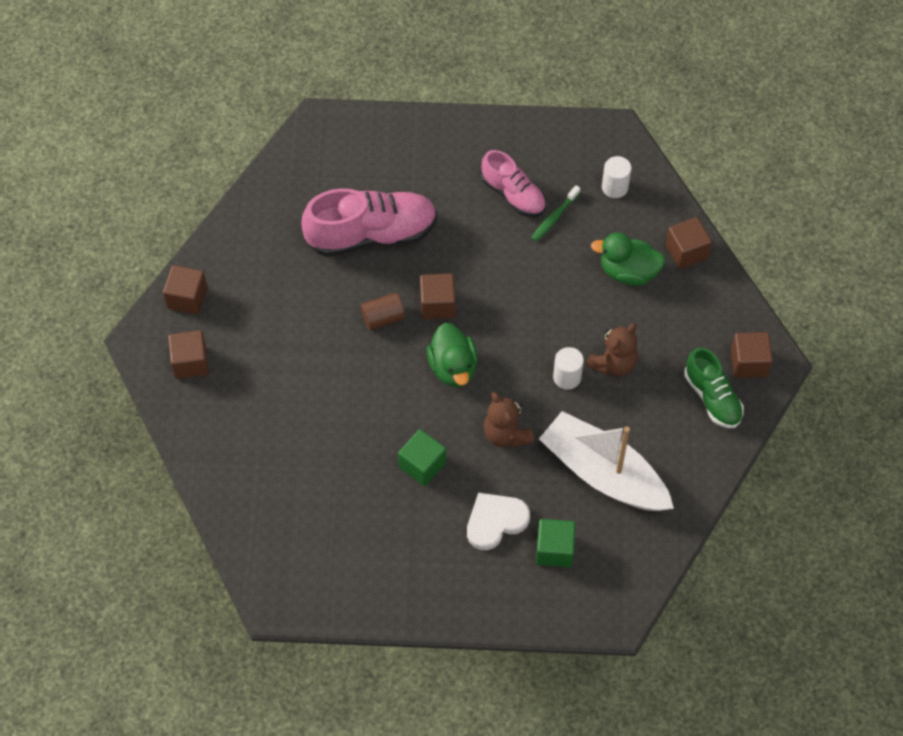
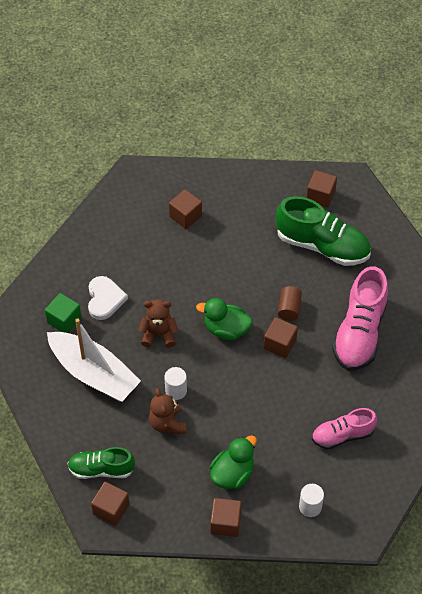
camera: 120 degrees right, 5 degrees down
brown cube [163,265,207,315] -> brown cube moved to [169,189,202,229]
green cube [398,429,446,486] -> none
green toothbrush [531,185,581,241] -> none
white boat [539,411,674,511] -> white boat turned 60 degrees clockwise [47,318,141,402]
none -> green shoe [276,196,371,266]

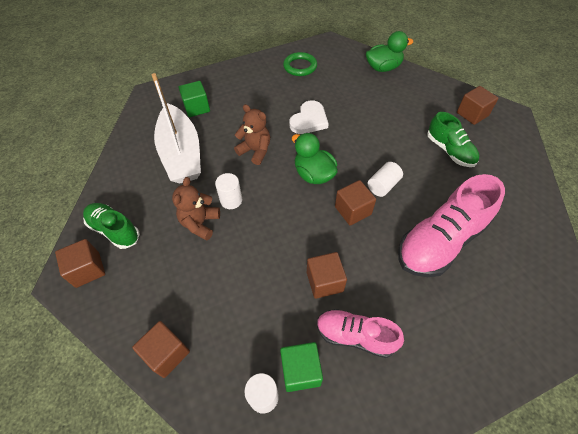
camera: 35 degrees right, 0 degrees up
white heart [88,276,128,320] -> white heart moved to [289,100,329,134]
brown cube [169,189,202,229] -> brown cube moved to [307,252,347,299]
green duck [210,435,257,489] -> green duck moved to [366,31,413,72]
green shoe [276,196,371,266] -> green shoe [427,112,479,167], size x0.60
brown cylinder [278,286,302,321] -> white cylinder [368,162,403,197]
none -> green cube [280,342,323,392]
none -> green ring [283,52,317,76]

